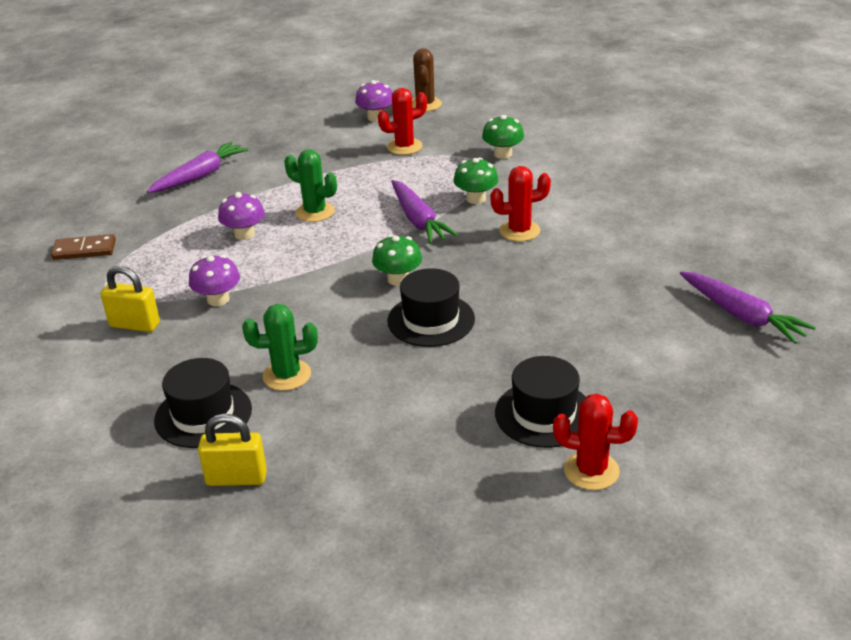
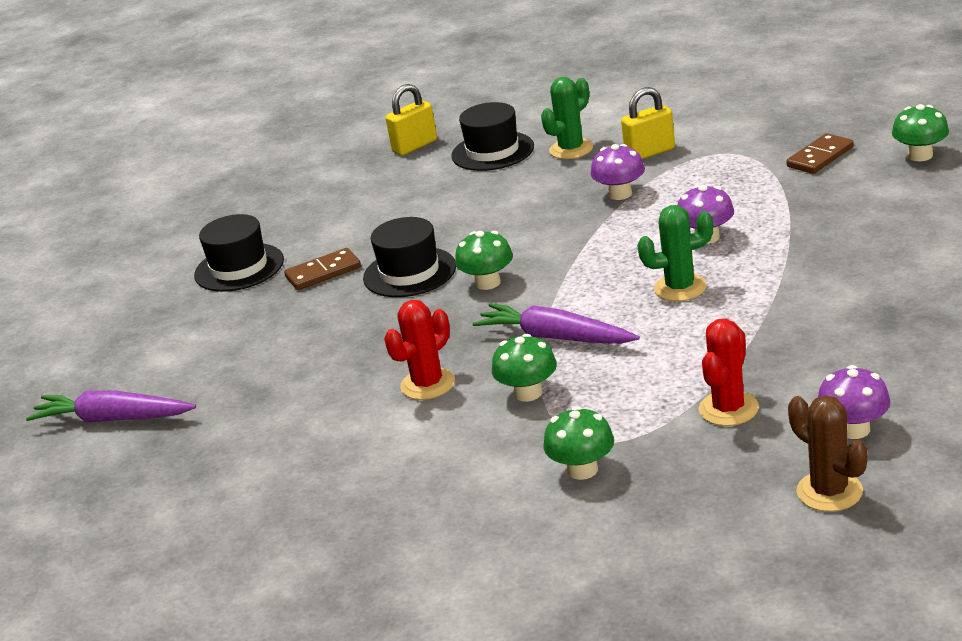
camera: 145 degrees right, 5 degrees down
purple carrot [147,141,249,193] -> none
green cactus [242,304,318,391] -> green cactus moved to [541,77,593,159]
red cactus [553,394,638,490] -> none
none -> brown domino [284,248,361,290]
none -> green mushroom [892,104,949,161]

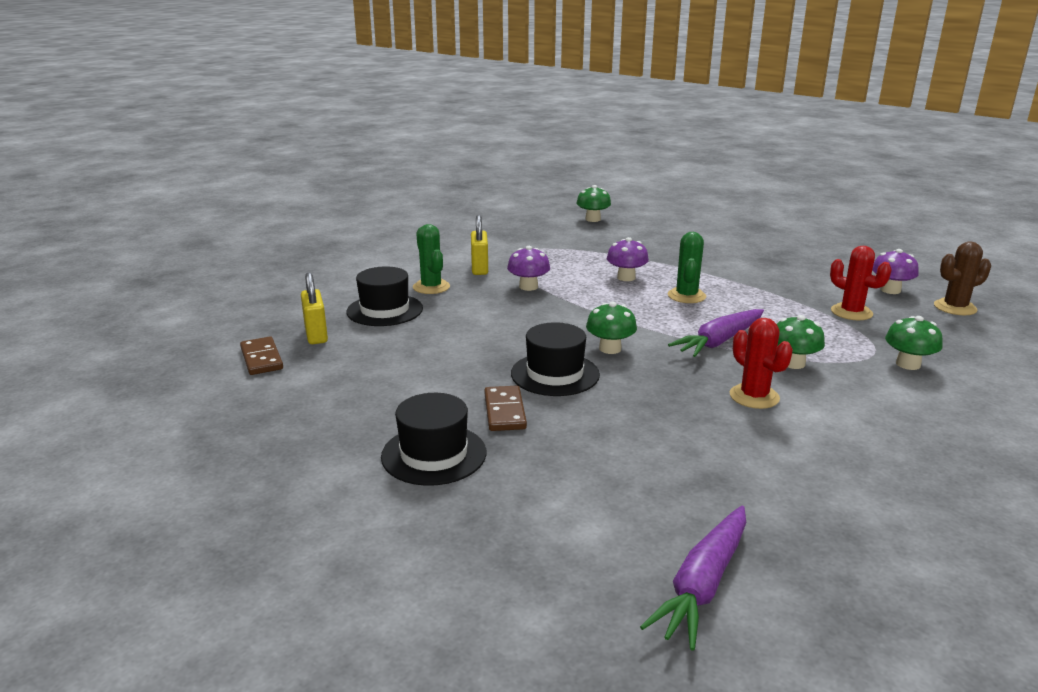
camera: 75 degrees left, 5 degrees down
brown domino [786,133,854,174] -> brown domino moved to [240,337,283,375]

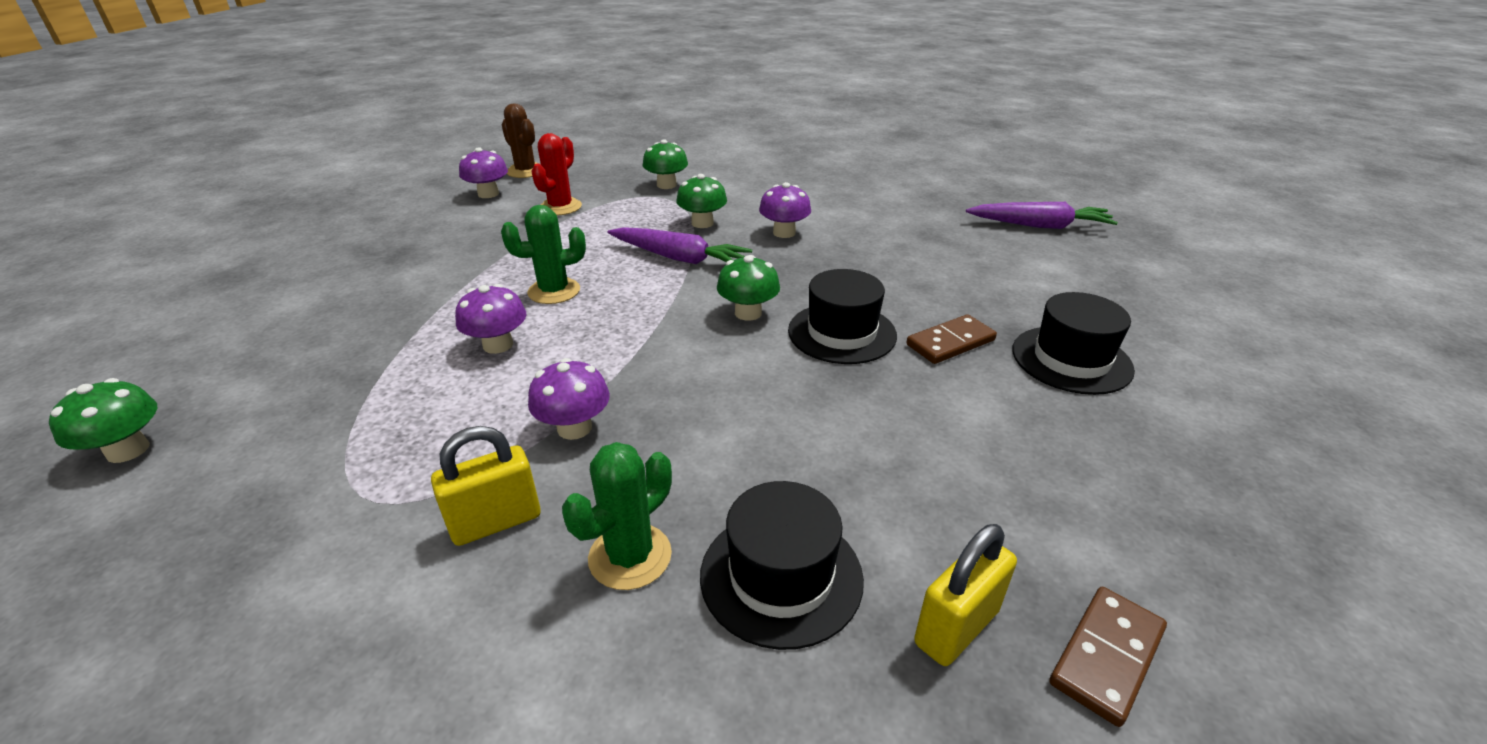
camera: 115 degrees left, 10 degrees up
red cactus [730,318,793,409] -> purple mushroom [759,182,811,238]

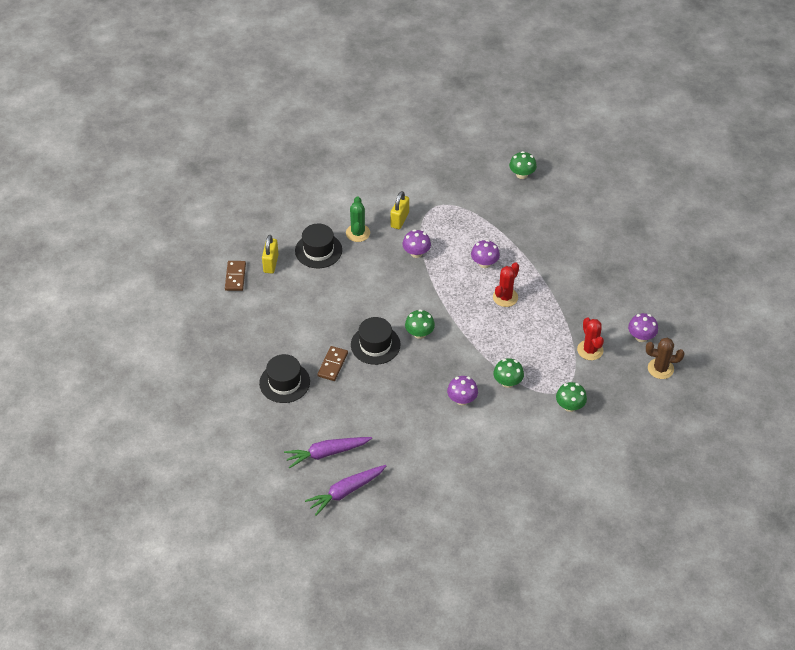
camera: 140 degrees right, 15 degrees up
green cactus [501,205,586,304] -> red cactus [493,262,519,307]
purple carrot [607,227,752,264] -> purple carrot moved to [284,437,372,468]

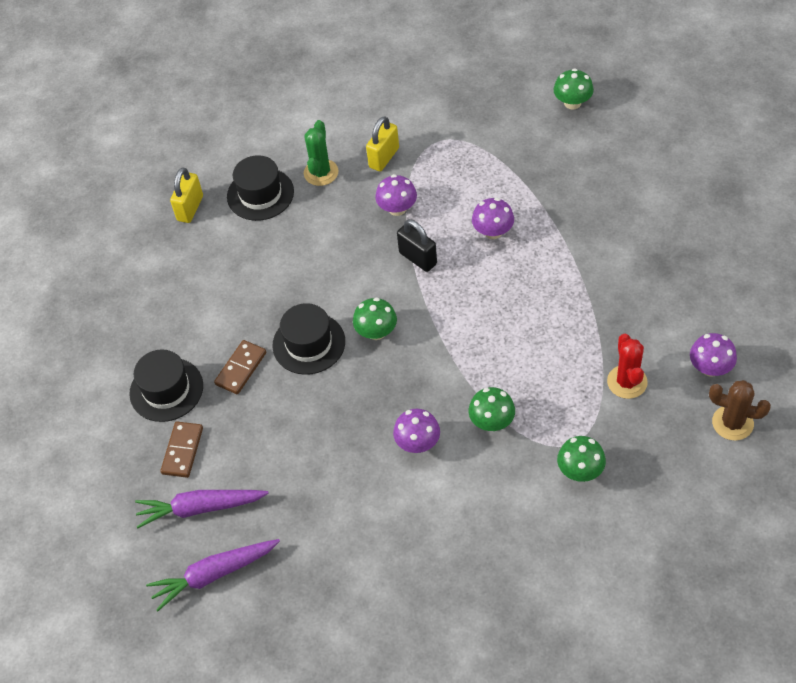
camera: 15 degrees right, 5 degrees up
brown domino [225,261,246,291] -> brown domino moved to [160,422,203,478]
red cactus [493,262,519,307] -> none
none -> black padlock [397,219,437,272]

